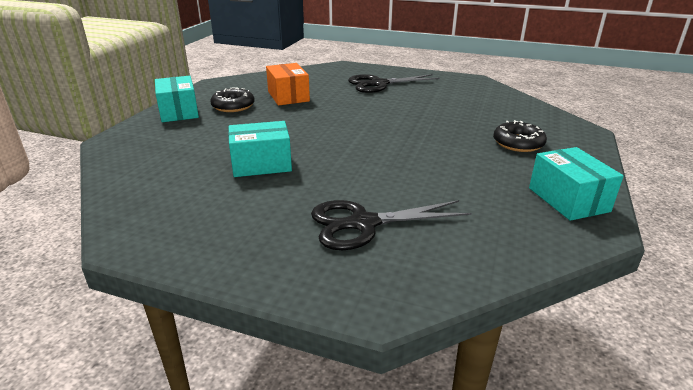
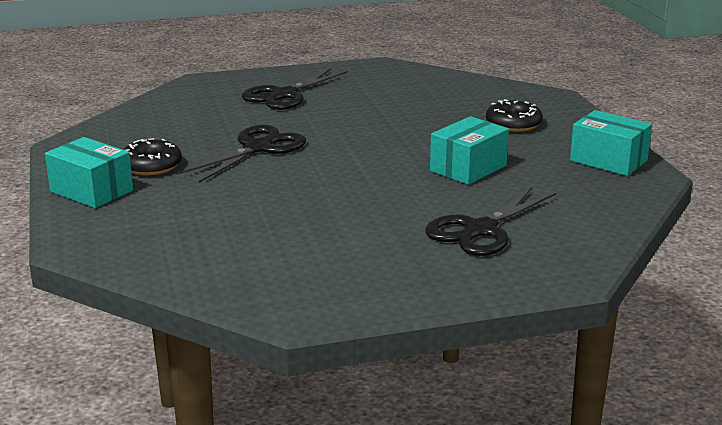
camera: 35 degrees left, 5 degrees down
turquoise box [228,121,292,177] -> turquoise box moved to [430,116,509,185]
orange box [266,63,310,106] -> none
none -> black scissors [179,125,306,183]

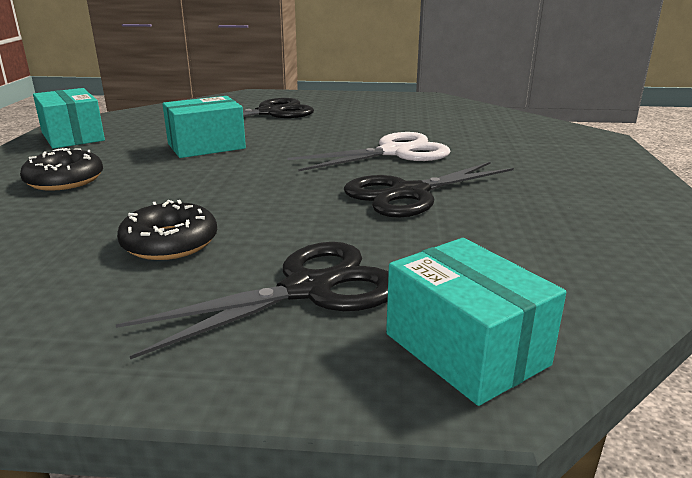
camera: 160 degrees left, 0 degrees up
turquoise box [45,137,133,208] -> turquoise box moved to [386,238,566,406]
black donut [123,138,182,175] -> black donut moved to [117,200,217,260]
none -> white scissors [287,132,451,171]

